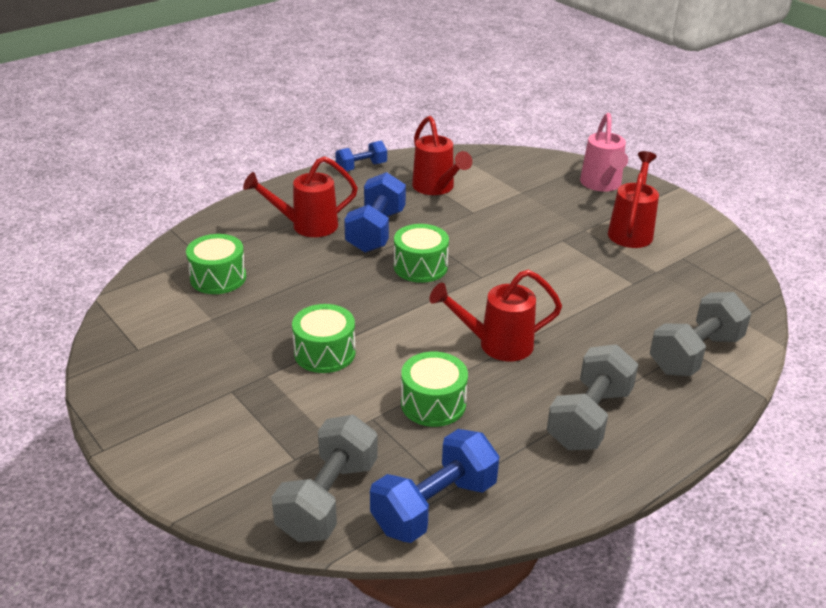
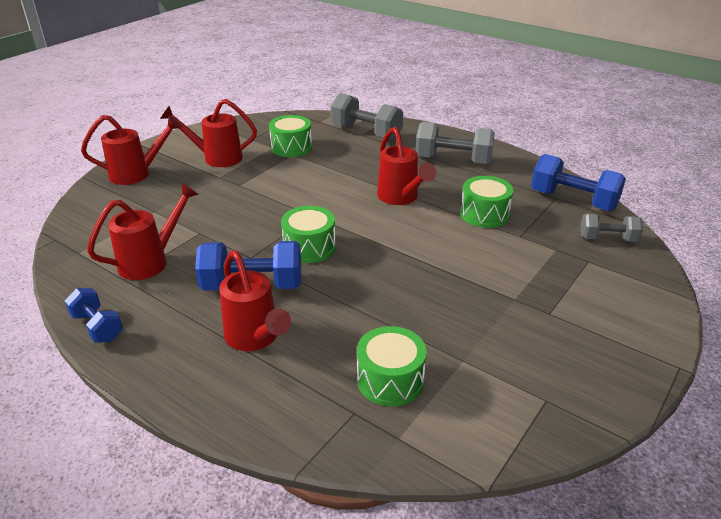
camera: 105 degrees left, 0 degrees up
grey dumbbell [272,415,378,542] -> grey dumbbell [580,213,643,242], size x0.61
green drum [292,304,356,373] -> green drum moved to [269,115,312,157]
pink watering can [580,113,628,192] -> red watering can [81,115,182,185]

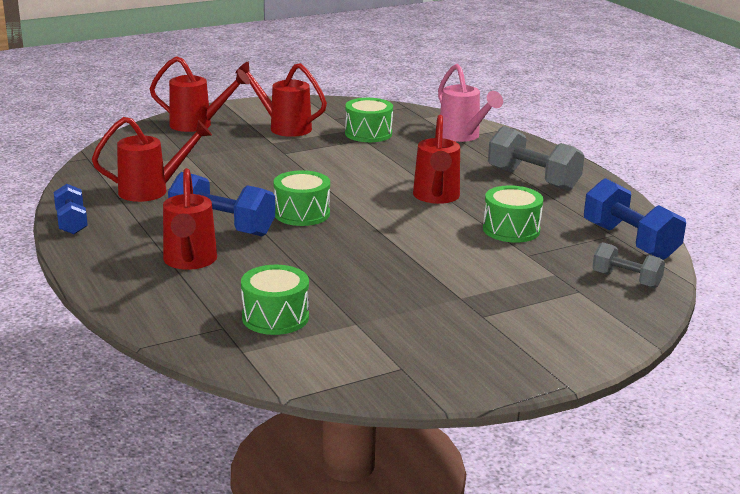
camera: 25 degrees right, 10 degrees down
grey dumbbell [330,93,403,140] -> pink watering can [438,64,503,142]

